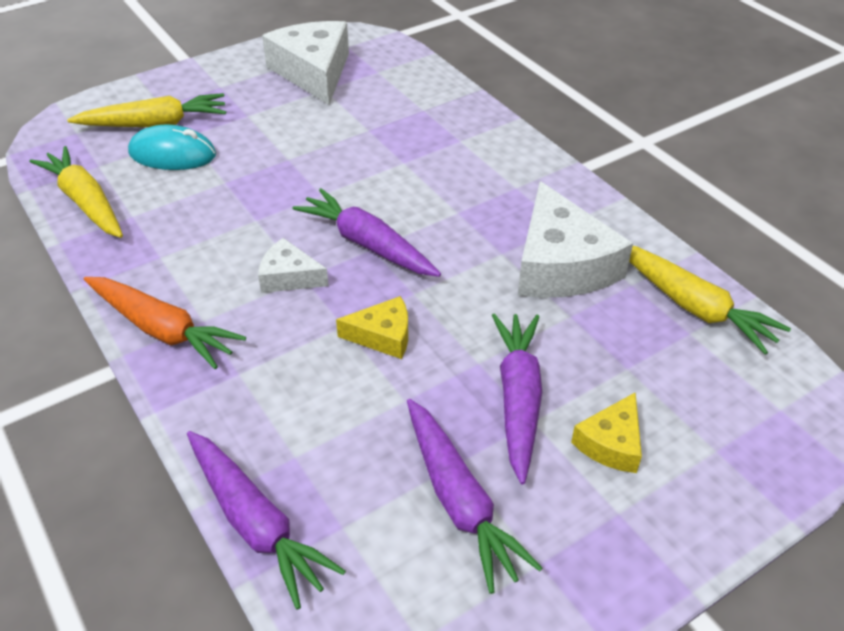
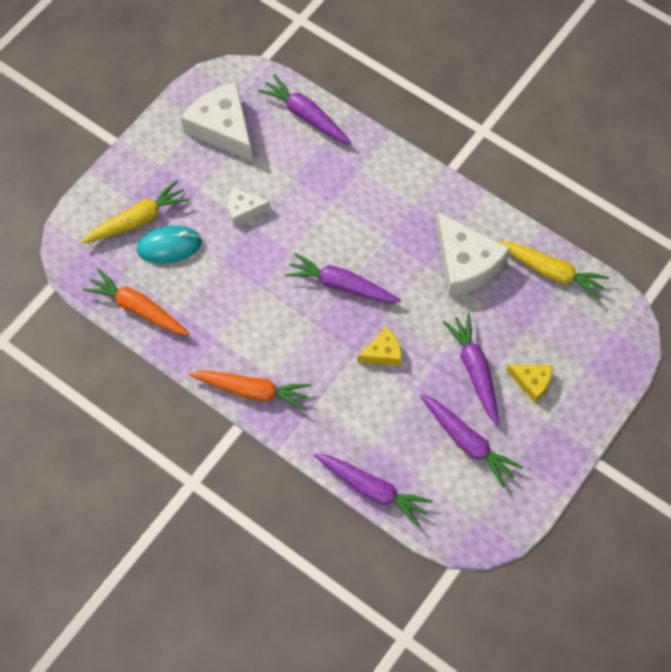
camera: 20 degrees left, 20 degrees up
yellow carrot [29,146,123,238] -> orange carrot [83,268,190,335]
white cheese [258,238,329,293] -> white cheese moved to [229,187,271,226]
yellow cheese [571,392,642,473] -> yellow cheese turned 75 degrees counterclockwise [507,365,552,403]
none -> purple carrot [258,74,351,144]

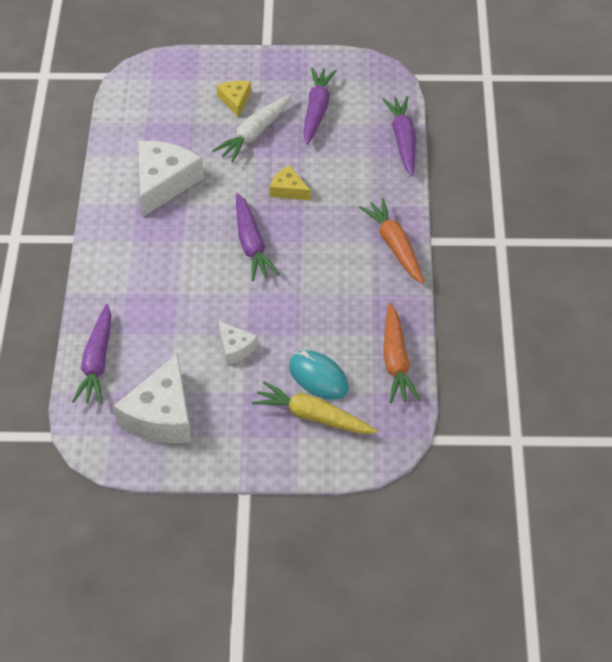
camera: 125 degrees left, 15 degrees down
purple carrot [443,313,499,425] -> white carrot [212,94,292,162]
yellow carrot [496,241,610,300] -> none

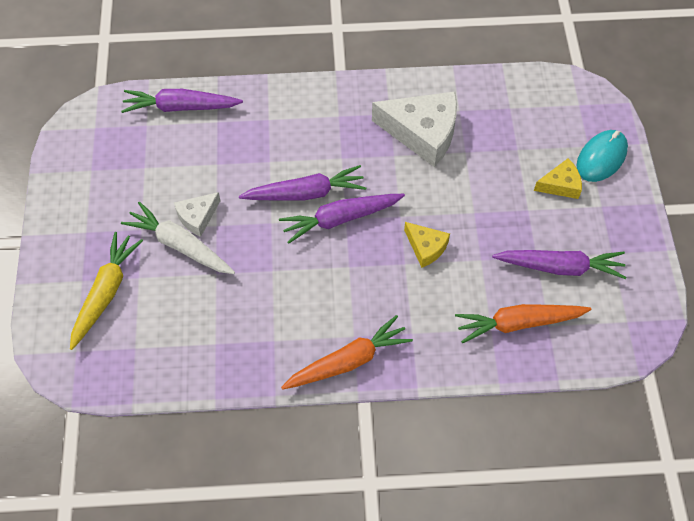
camera: 85 degrees right, 10 degrees up
white cheese [114,353,191,443] -> none
white carrot [212,94,292,162] -> white carrot moved to [121,202,235,274]
yellow cheese [270,165,311,200] -> yellow cheese turned 105 degrees clockwise [404,222,450,268]
turquoise mouse [289,350,349,400] -> turquoise mouse moved to [576,130,628,182]
purple carrot [382,96,416,176] -> purple carrot moved to [239,165,366,201]
orange carrot [383,303,420,403] -> orange carrot moved to [455,304,592,343]

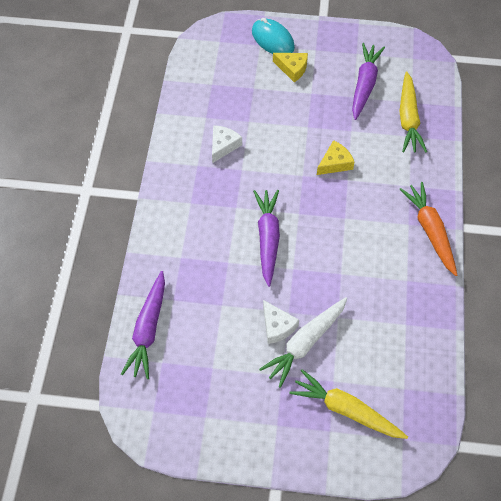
camera: 80 degrees left, 0 degrees up
purple carrot [279,194,405,244] -> none
white cheese [372,92,457,167] -> white cheese [212,125,242,163], size x0.52
orange carrot [455,304,592,343] -> yellow carrot [399,71,427,153]
yellow cheese [534,158,582,199] -> yellow cheese turned 120 degrees clockwise [273,53,308,82]

